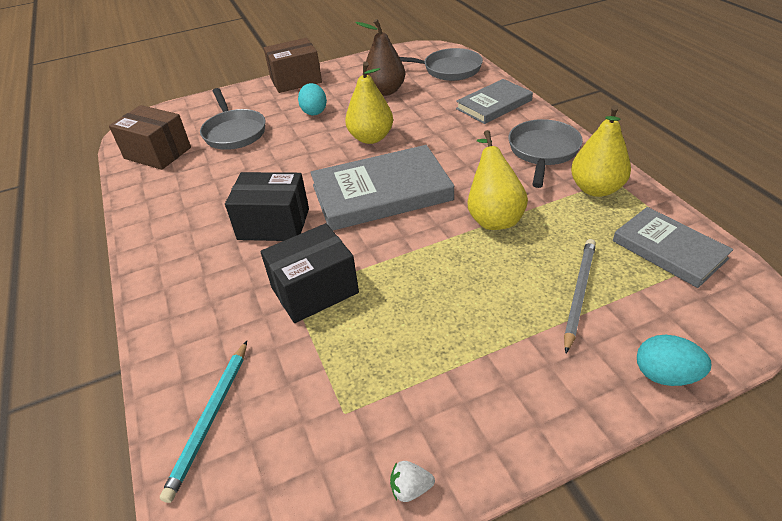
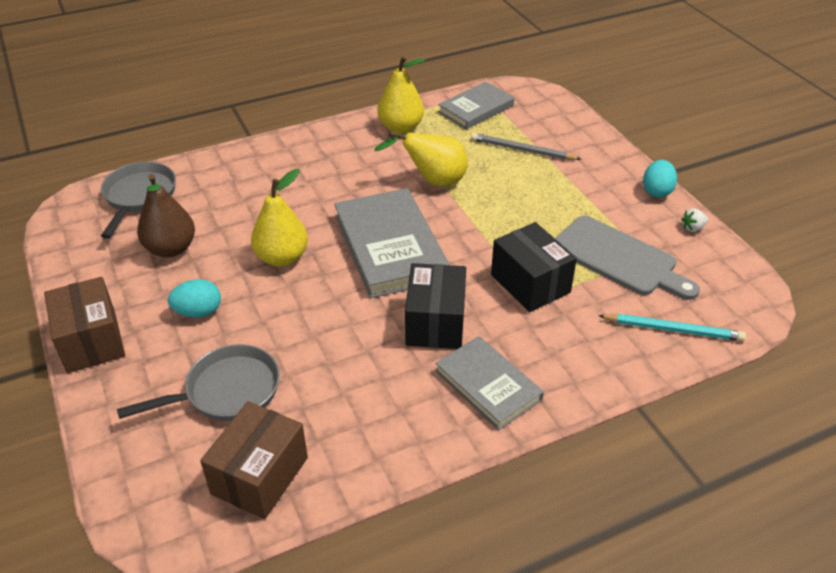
camera: 95 degrees left, 0 degrees up
white strawberry [390,461,435,502] -> white strawberry turned 75 degrees clockwise [681,208,708,232]
grey book [456,79,533,124] -> grey book moved to [435,336,544,430]
grey pan [508,119,583,188] -> none
turquoise egg [637,335,711,386] -> turquoise egg moved to [643,160,677,198]
none -> grey cutting board [555,216,700,300]

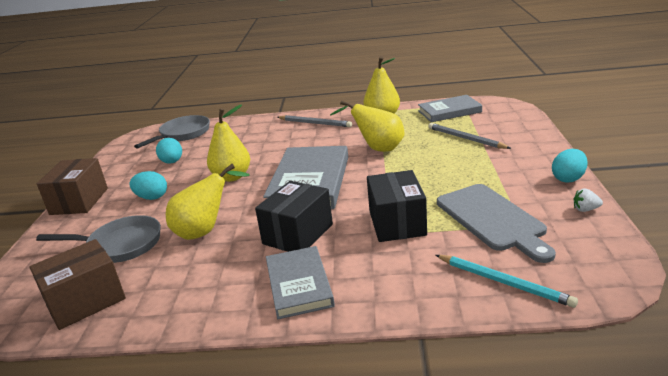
camera: 30 degrees right, 15 degrees down
brown pear [137,174,195,257] -> turquoise egg [156,138,182,164]
none -> yellow pear [166,164,250,240]
none -> grey pencil [277,115,352,127]

